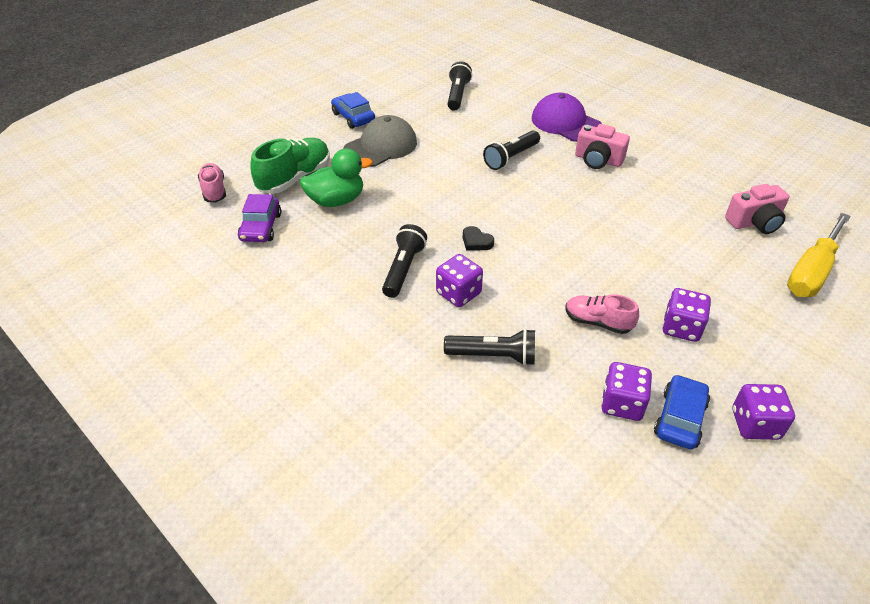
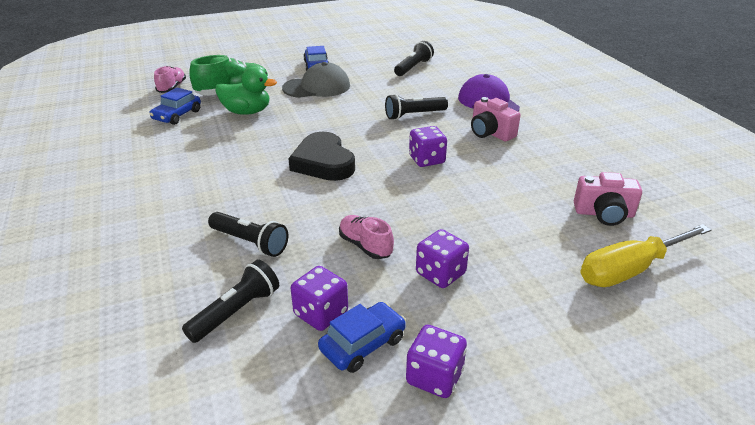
camera: 25 degrees right, 10 degrees down
purple car [238,194,281,242] -> blue car [149,87,201,125]
black flashlight [382,224,427,298] -> black flashlight moved to [182,260,279,343]
purple dice [436,254,483,307] -> purple dice moved to [409,126,447,167]
black heart [463,226,494,251] -> black heart [288,132,355,181], size x2.29

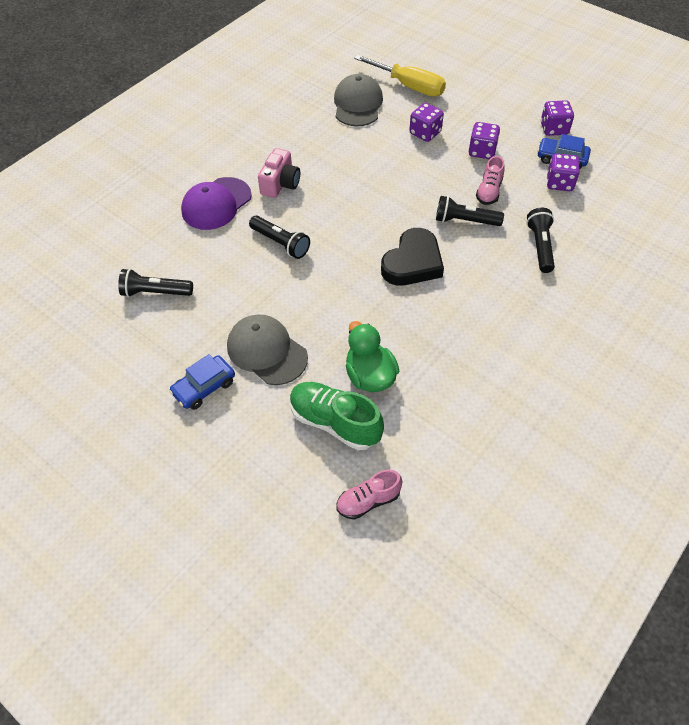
camera: 120 degrees left, 20 degrees up
blue car [149,87,201,125] -> none
black flashlight [182,260,279,343] -> black flashlight moved to [436,196,504,226]
purple dice [409,126,447,167] -> purple dice moved to [409,103,444,142]
pink camera [574,172,642,226] -> grey cap [334,74,383,126]

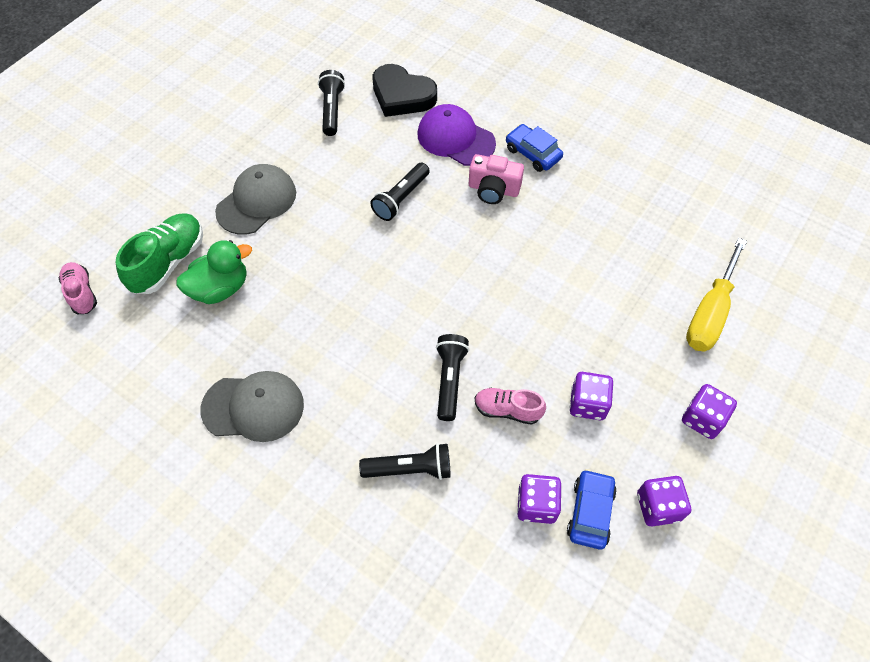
camera: 85 degrees right, 5 degrees up
blue car [169,354,235,410] -> blue car moved to [506,124,563,172]
grey cap [334,74,383,126] -> grey cap moved to [201,371,304,442]
black heart [381,228,444,286] -> black heart moved to [372,64,437,117]
purple dice [409,103,444,142] -> purple dice moved to [682,384,737,439]

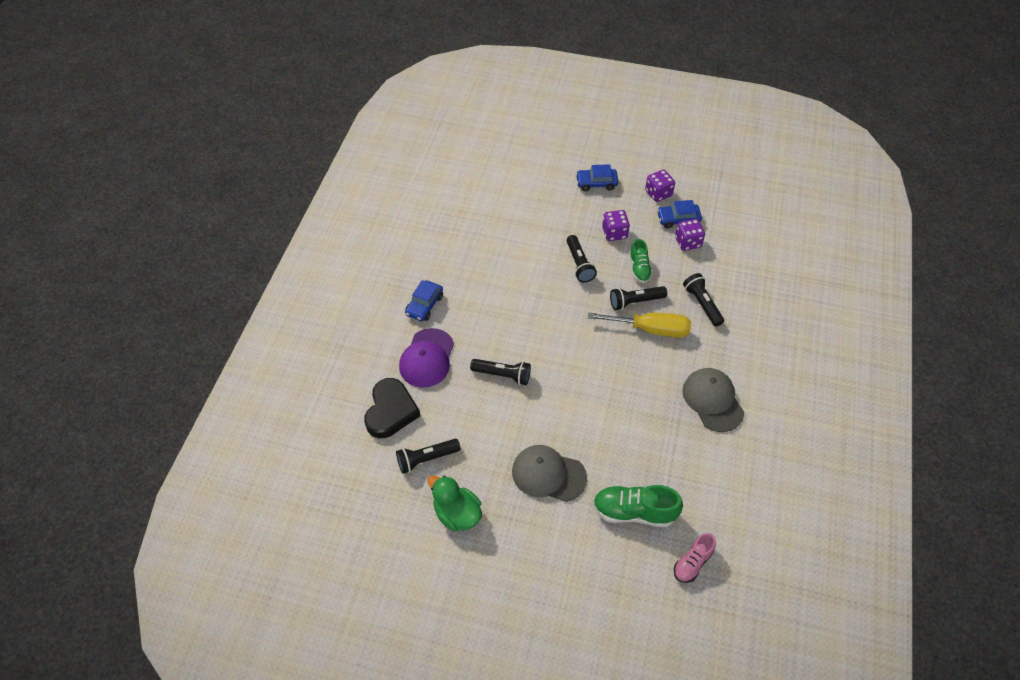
camera: 110 degrees left, 5 degrees down
green duck [176,240,252,304] -> green duck moved to [427,476,482,531]
pink camera [469,154,524,204] -> none
pink shoe [475,388,546,425] -> green shoe [629,239,653,283]
purple dice [682,384,737,439] -> blue car [576,164,619,191]
yellow screwdriver [686,238,747,352] -> yellow screwdriver moved to [588,312,691,338]
none -> black flashlight [567,235,597,283]

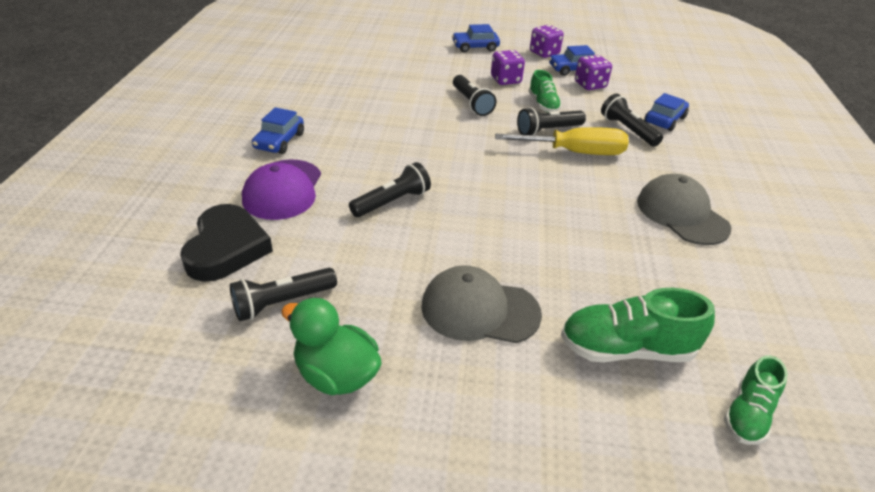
camera: 10 degrees left, 15 degrees down
black flashlight [470,359,531,385] -> black flashlight turned 45 degrees counterclockwise [349,162,431,217]
pink shoe [674,533,716,583] -> green shoe [724,355,788,445]
none -> blue car [644,93,689,131]

